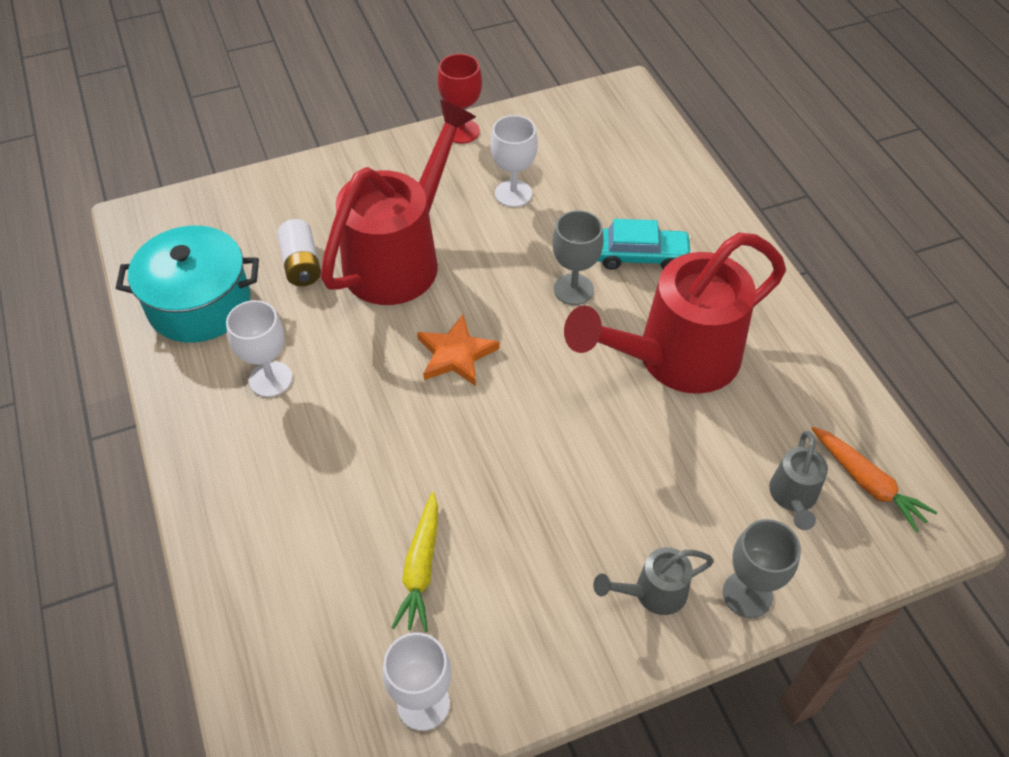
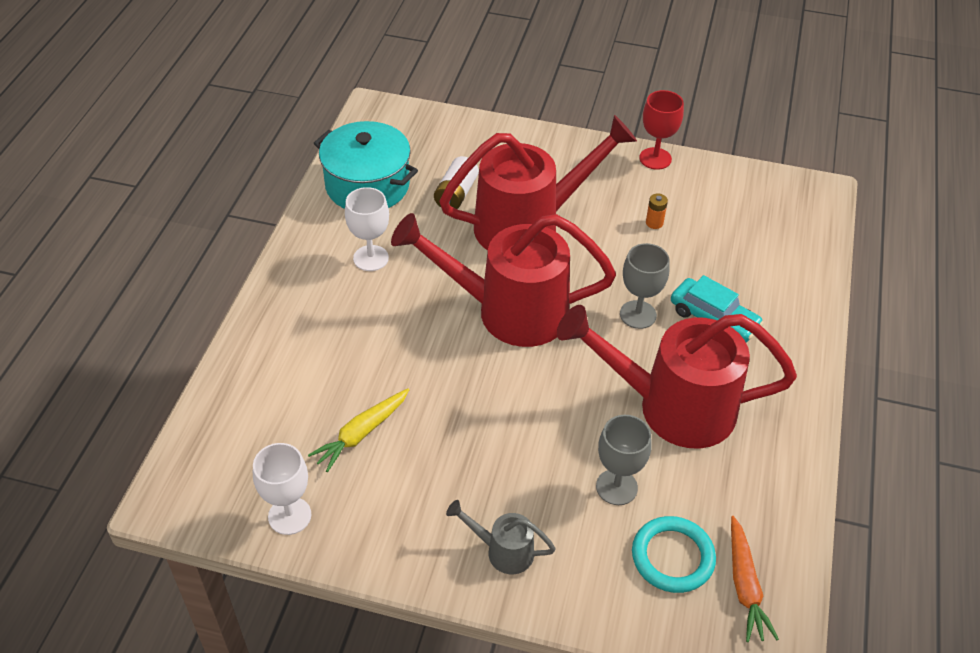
camera: 35 degrees right, 5 degrees down
orange star [417,315,499,386] -> red watering can [391,213,616,347]
white goblet [491,115,538,207] -> orange battery [646,193,668,229]
grey goblet [723,519,801,618] -> grey goblet moved to [596,415,652,505]
grey watering can [769,431,828,530] -> turquoise ring [632,516,716,593]

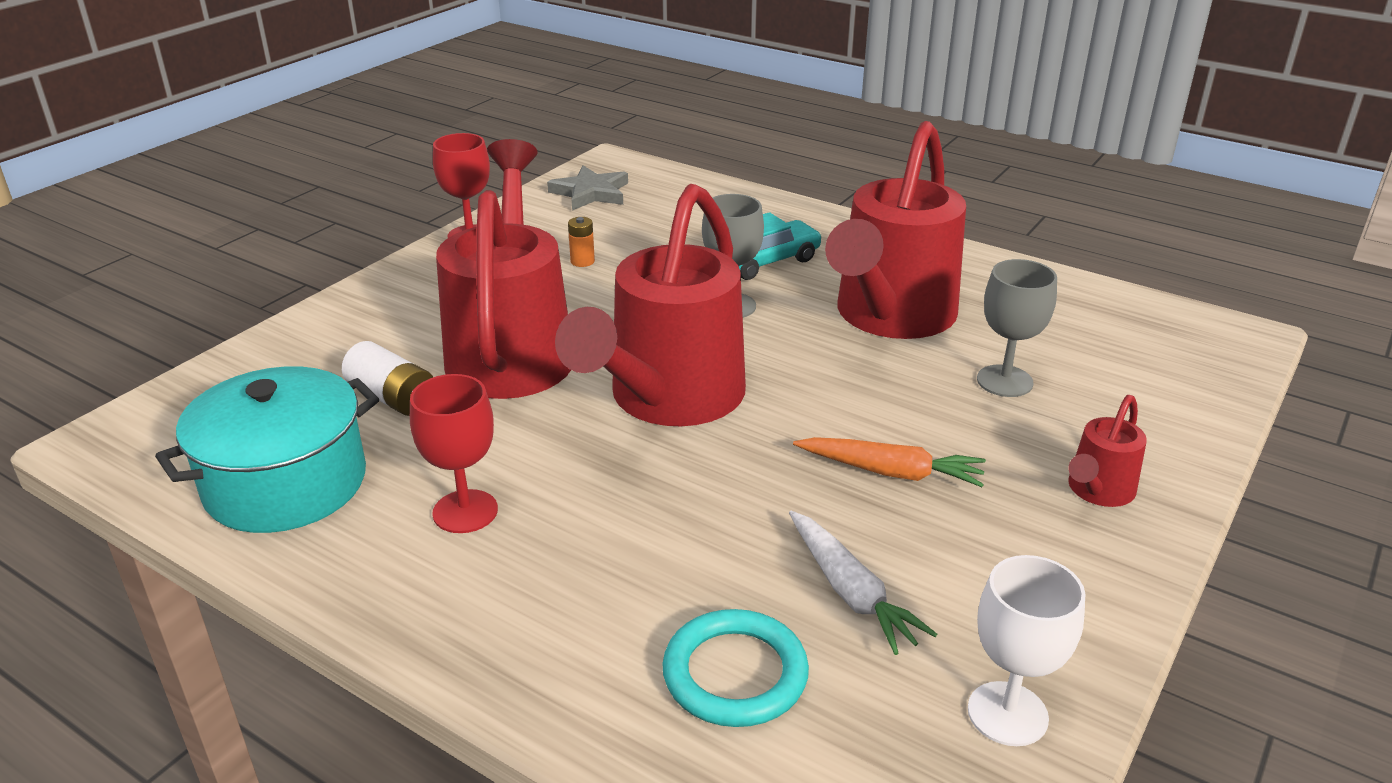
camera: 70 degrees left, 15 degrees down
yellow carrot [308,389,409,472] -> white carrot [789,511,937,655]
white goblet [345,187,389,271] -> red goblet [410,374,498,533]
grey watering can [446,500,556,574] -> red watering can [1068,395,1147,507]
turquoise ring [632,516,716,593] -> turquoise ring moved to [662,609,809,727]
orange carrot [731,516,779,642] -> orange carrot moved to [793,437,986,487]
none -> grey star [547,165,628,211]

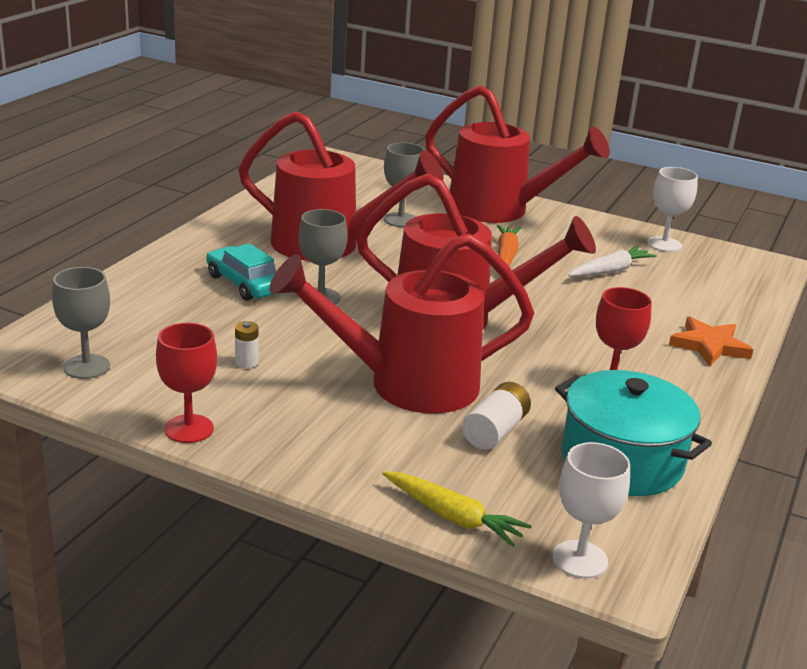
camera: 100 degrees left, 5 degrees down
grey star [547,165,628,211] -> grey goblet [52,267,110,379]
orange battery [568,217,595,267] -> white battery [235,321,259,368]
turquoise ring [662,609,809,727] -> none
red watering can [1068,395,1147,507] -> red watering can [425,85,610,223], size x2.29
none -> yellow carrot [382,471,531,547]
none -> white goblet [553,442,630,579]
none -> orange star [669,316,753,366]

